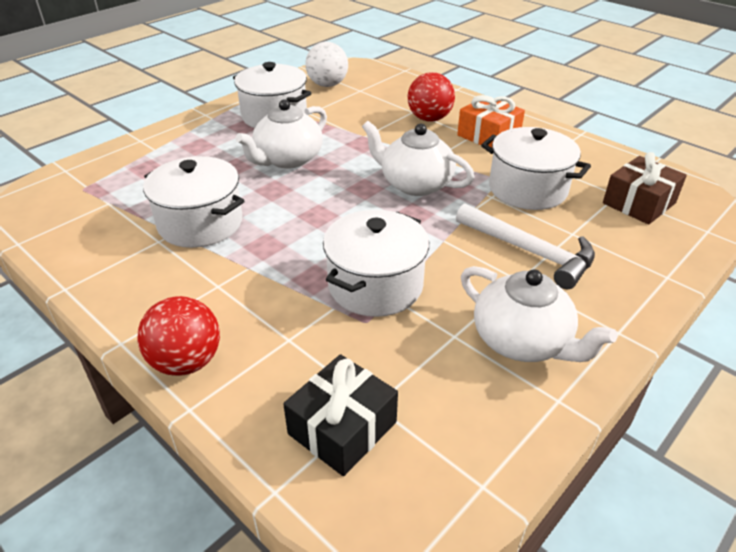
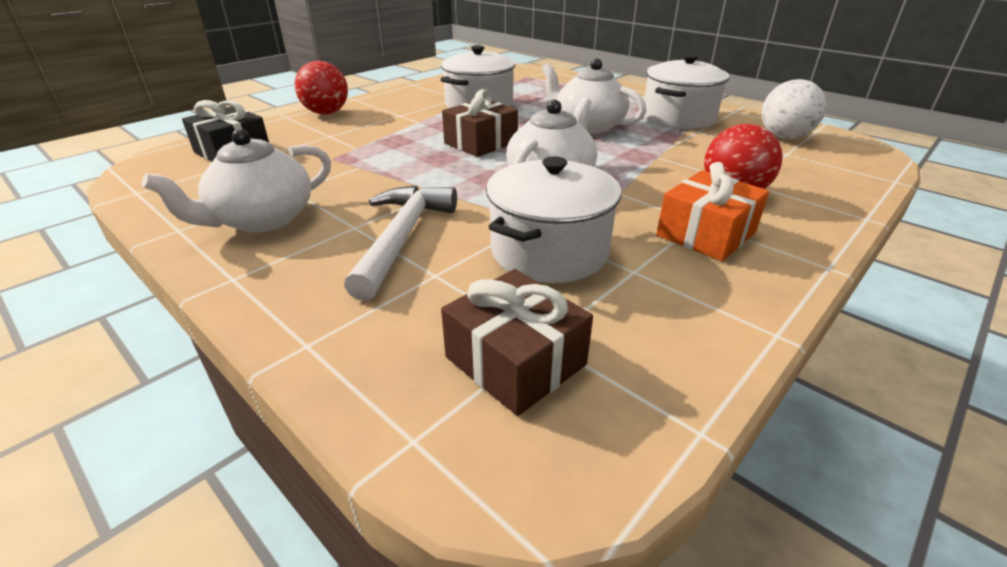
camera: 90 degrees right, 5 degrees down
white pot [323,210,429,317] -> none
white hammer [456,203,595,290] -> white hammer turned 150 degrees clockwise [344,185,457,301]
none -> brown gift [442,89,518,157]

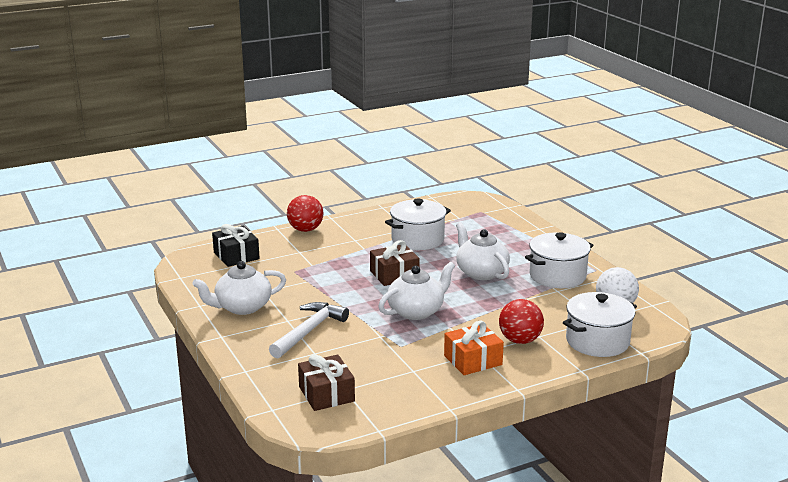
camera: 20 degrees right, 10 degrees down
white pot [486,156,622,283] -> white pot moved to [563,292,637,357]

